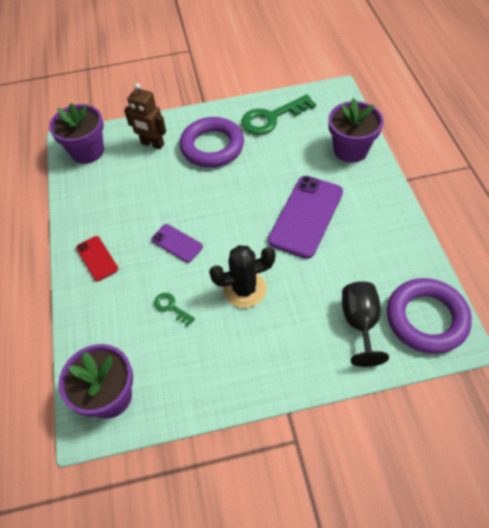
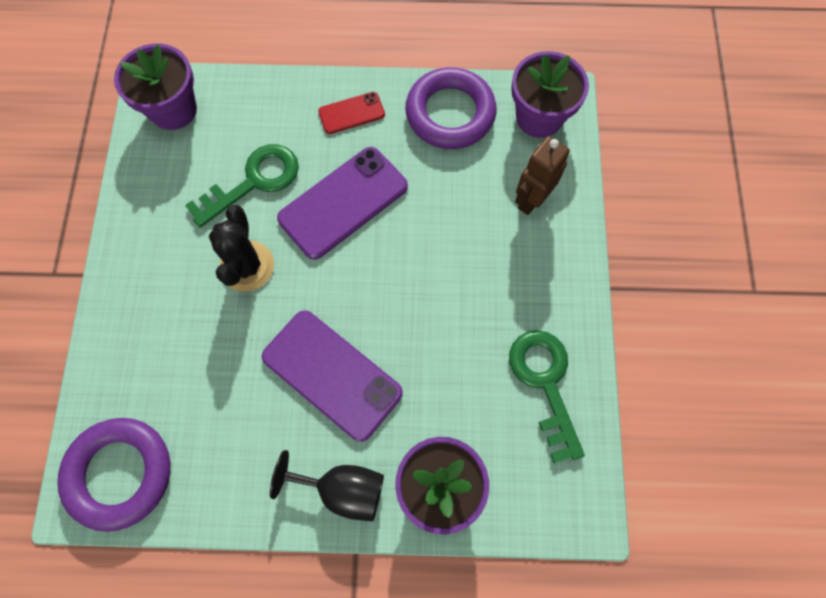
camera: 100 degrees right, 15 degrees up
purple phone [151,224,203,263] -> purple phone [277,147,408,260], size x1.92
green key [154,293,195,327] -> green key [185,144,299,228], size x2.09
purple ring [180,117,244,167] -> purple ring moved to [405,67,496,149]
black goblet [342,281,389,367] -> black goblet moved to [270,450,384,522]

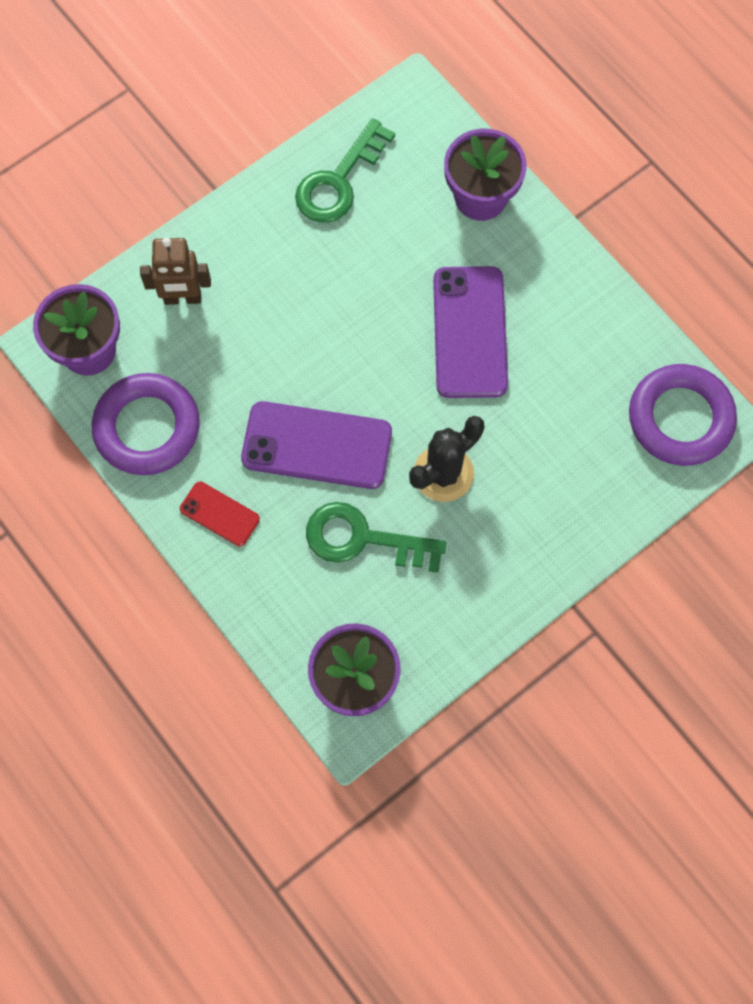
camera: 130 degrees left, 0 degrees up
black goblet [270,450,384,522] -> none

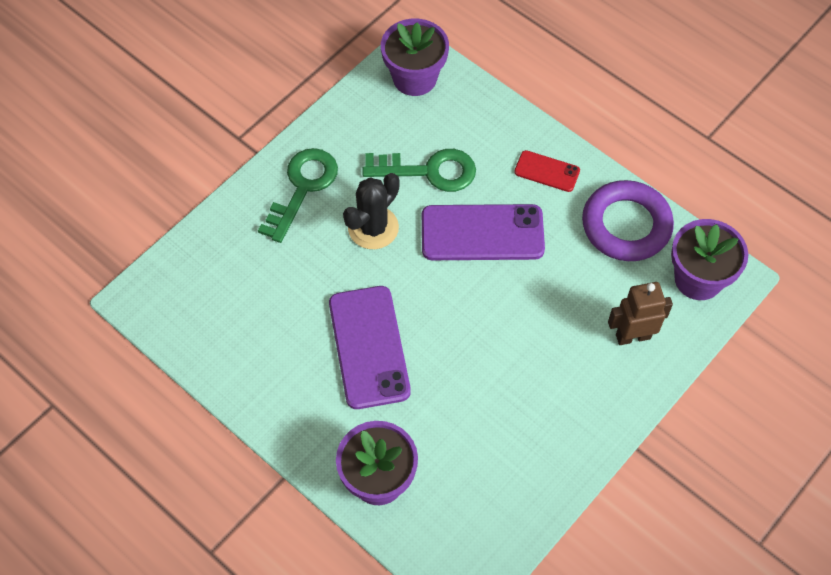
camera: 170 degrees right, 10 degrees down
green key [295,118,395,223] -> green key moved to [258,148,338,243]
purple ring [629,364,737,466] -> none

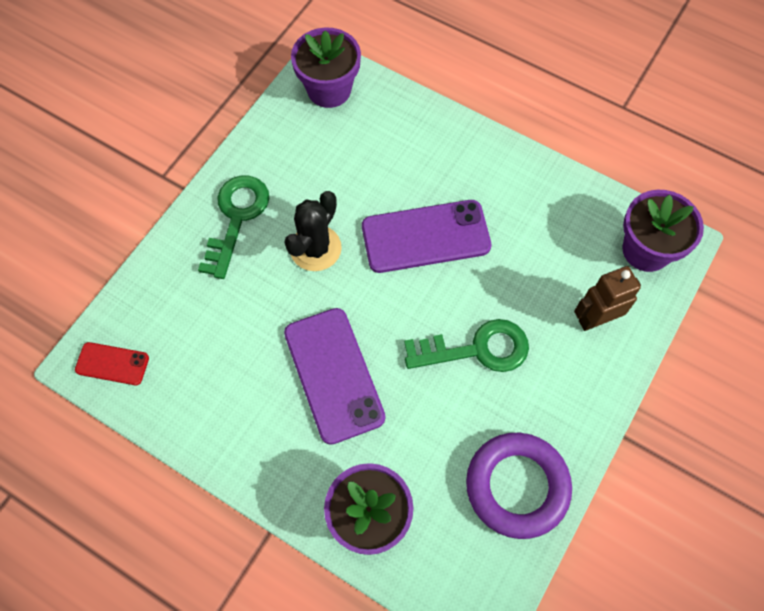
camera: 10 degrees left, 5 degrees up
green key [362,149,476,192] -> green key moved to [404,319,529,372]
red phone [514,150,580,192] -> red phone moved to [75,342,149,385]
purple ring [582,180,674,261] -> purple ring moved to [466,433,572,539]

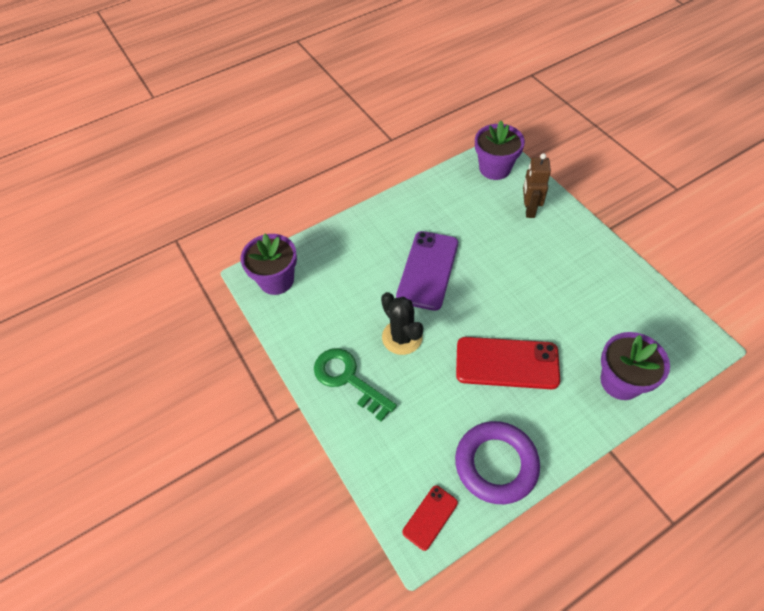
camera: 60 degrees left, 10 degrees down
purple phone [284,308,385,445] -> red phone [456,337,560,389]
green key [404,319,529,372] -> none
purple ring [466,433,572,539] -> purple ring moved to [455,421,540,504]

